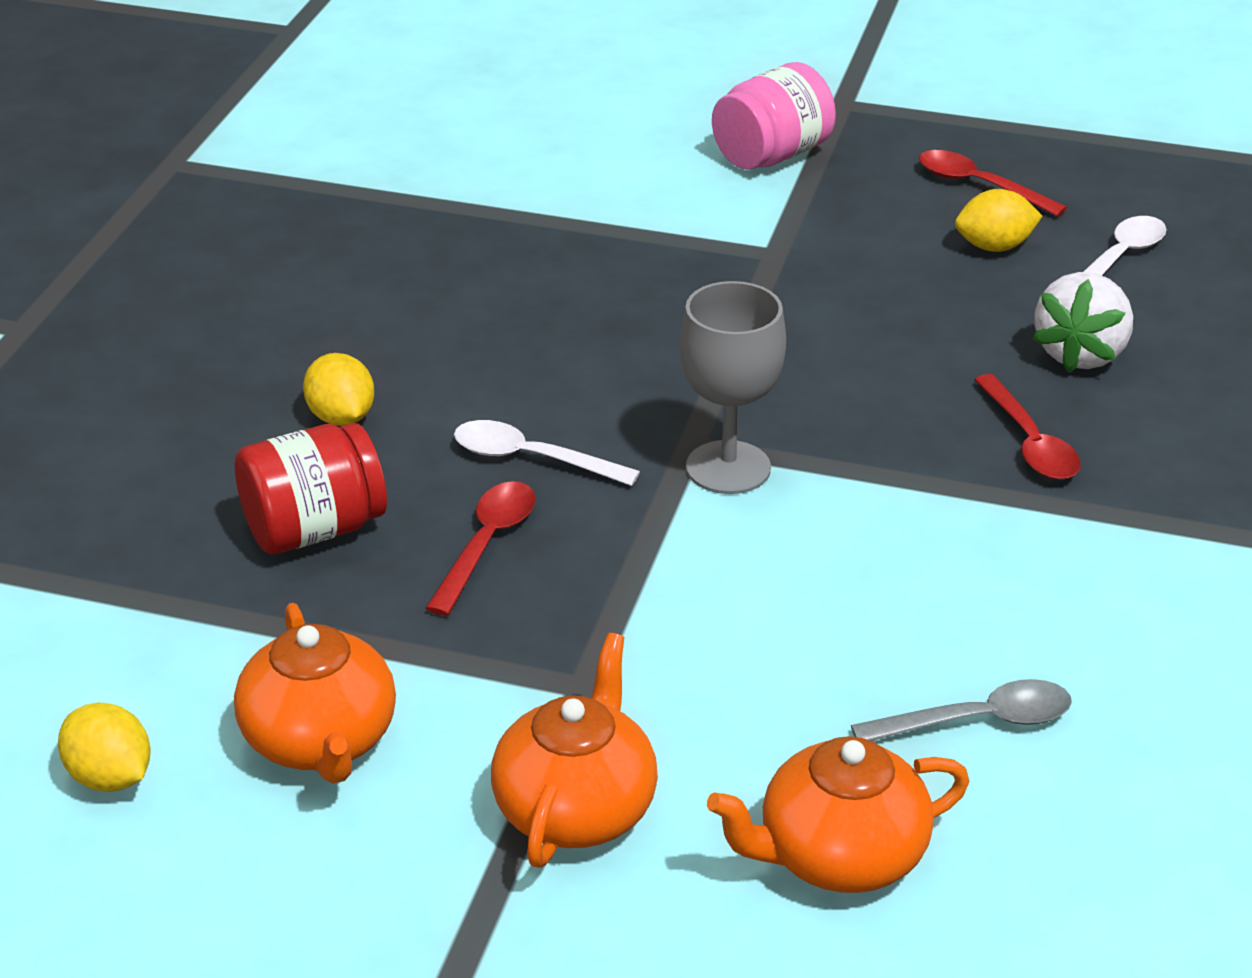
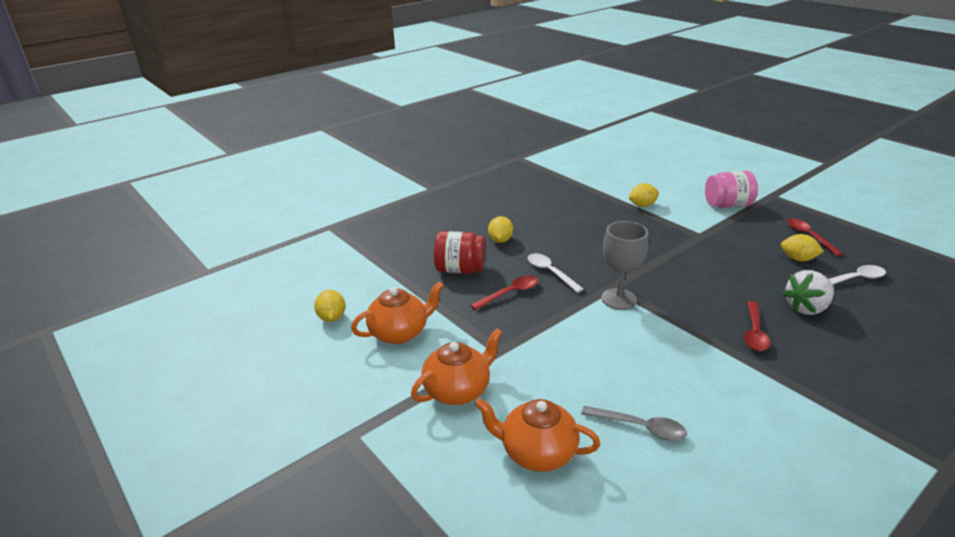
camera: 35 degrees right, 5 degrees down
orange teapot [234,603,396,783] -> orange teapot turned 135 degrees counterclockwise [351,281,444,344]
none -> yellow lemon [629,183,659,207]

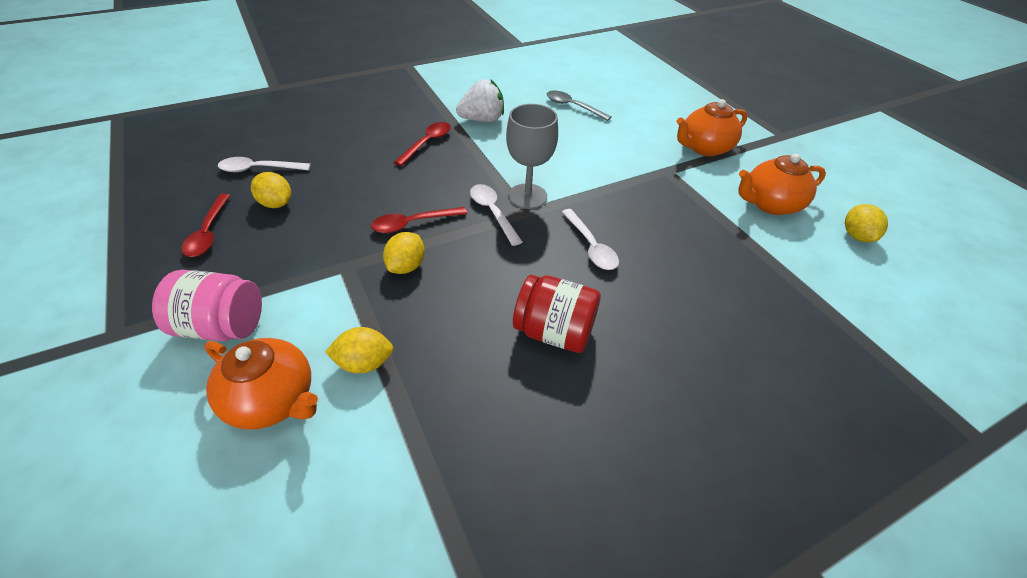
camera: 170 degrees left, 15 degrees up
red jar [434,231,485,274] -> red jar moved to [513,275,601,353]
red spoon [470,275,538,310] -> red spoon moved to [371,207,467,233]
orange teapot [475,398,600,472] -> orange teapot moved to [204,338,318,430]
yellow lemon [488,216,513,243] -> yellow lemon moved to [383,232,425,274]
white strawberry [782,270,834,315] -> white strawberry moved to [456,79,504,122]
none -> white spoon [470,184,523,246]

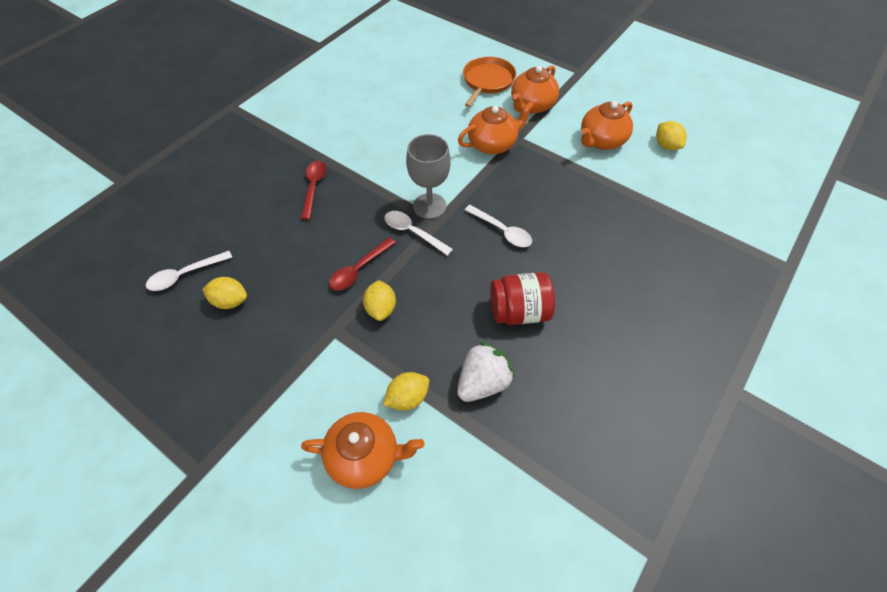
camera: 25 degrees left, 10 degrees up
pink jar [152,270,262,341] -> none
red spoon [181,194,230,257] -> none
white strawberry [456,79,504,122] -> white strawberry moved to [457,342,515,402]
grey spoon [547,90,612,121] -> none
none -> orange teapot [458,102,535,154]
none -> orange pan [463,56,516,107]

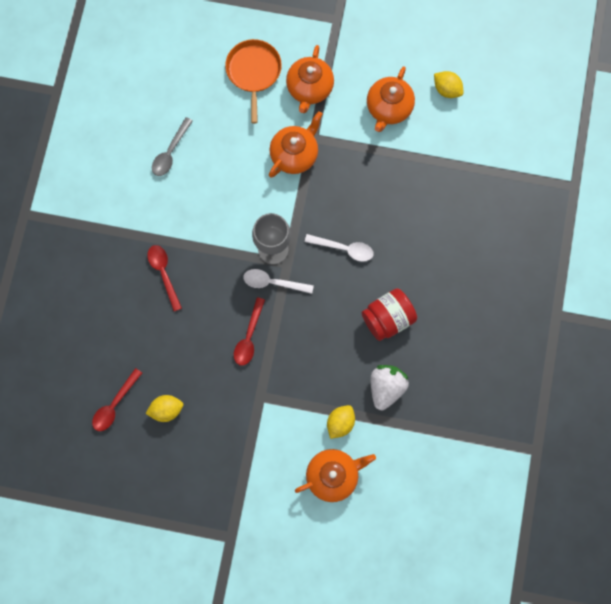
camera: 25 degrees left, 20 degrees up
white spoon [146,251,232,291] -> red spoon [92,368,142,431]
yellow lemon [363,280,396,321] -> none
none -> grey spoon [152,117,193,176]

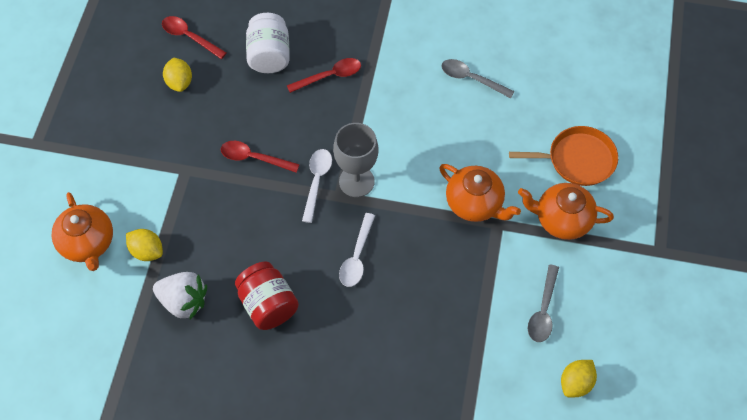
camera: 90 degrees right, 15 degrees down
orange teapot [367,66,415,132] -> grey spoon [528,264,559,342]
none -> white jar [246,13,290,73]

